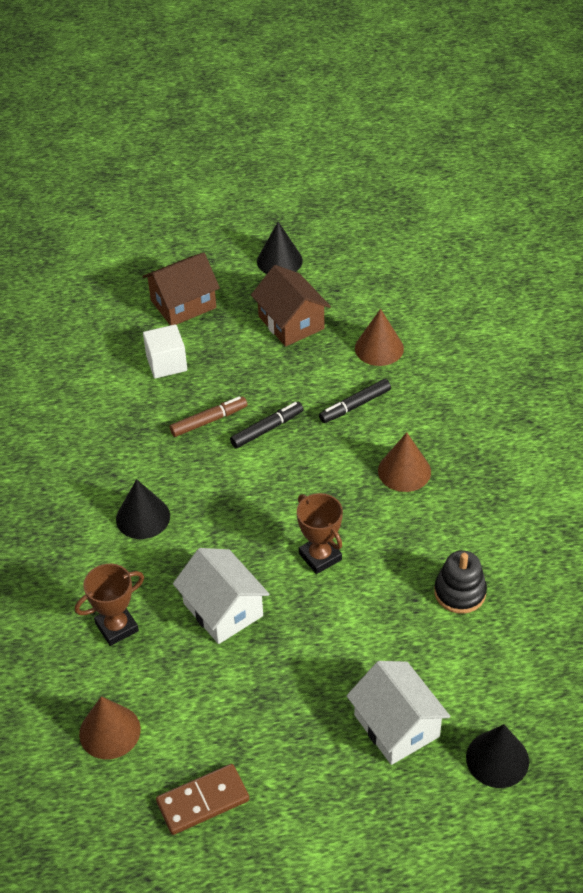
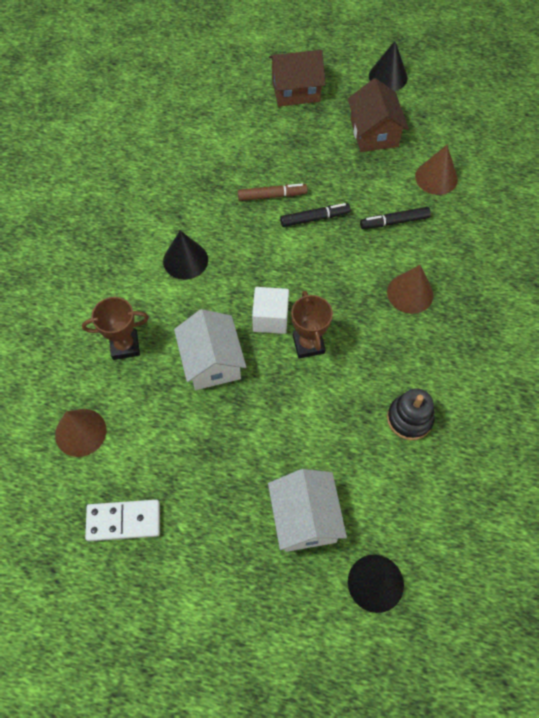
camera: 20 degrees right, 15 degrees up
white cube [143,324,187,378] -> white cube moved to [252,287,289,334]
brown domino [156,764,249,835] -> white domino [85,500,160,541]

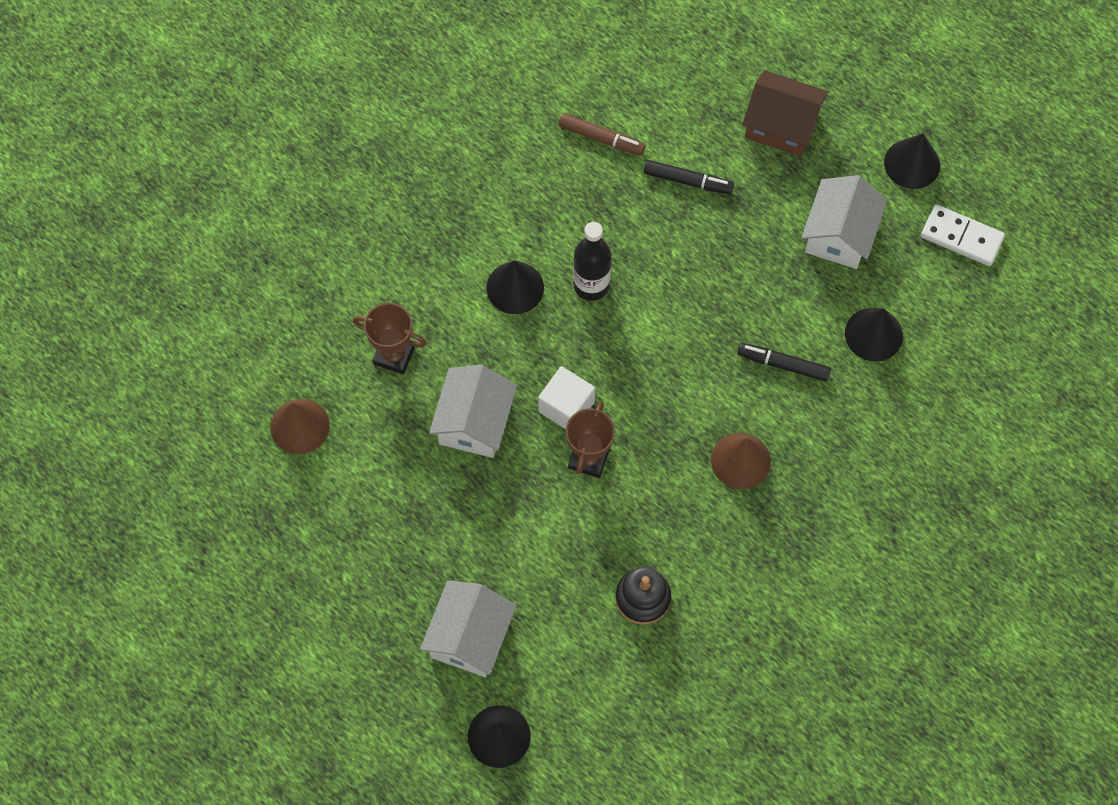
camera: 30 degrees right, 5 degrees up
white domino [85,500,160,541] -> white domino moved to [921,204,1005,266]
brown marker [238,184,308,201] -> brown marker moved to [558,113,645,156]
black marker [280,203,350,227] -> black marker moved to [644,160,734,194]
brown house [348,78,409,152] -> white house [801,175,887,269]
brown cone [415,145,458,195] -> black cone [845,308,903,362]
none -> black bottle [573,222,611,301]

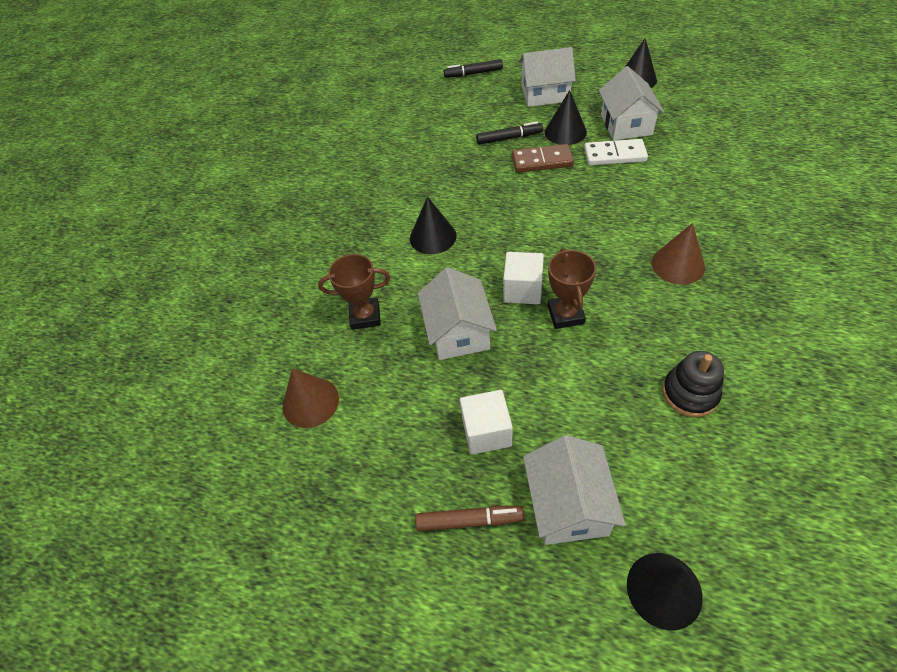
camera: 20 degrees left, 15 degrees down
brown marker [558,113,645,156] -> brown marker moved to [415,506,524,531]
black bottle [573,222,611,301] -> none
black marker [737,343,831,382] -> black marker moved to [444,59,503,78]
brown house [742,70,828,157] -> white house [519,47,576,107]
black cone [845,308,903,362] -> black cone moved to [545,90,587,145]
white domino [921,204,1005,266] -> white domino moved to [584,139,648,165]
none -> white cube [460,390,513,455]
none -> brown domino [512,144,574,173]

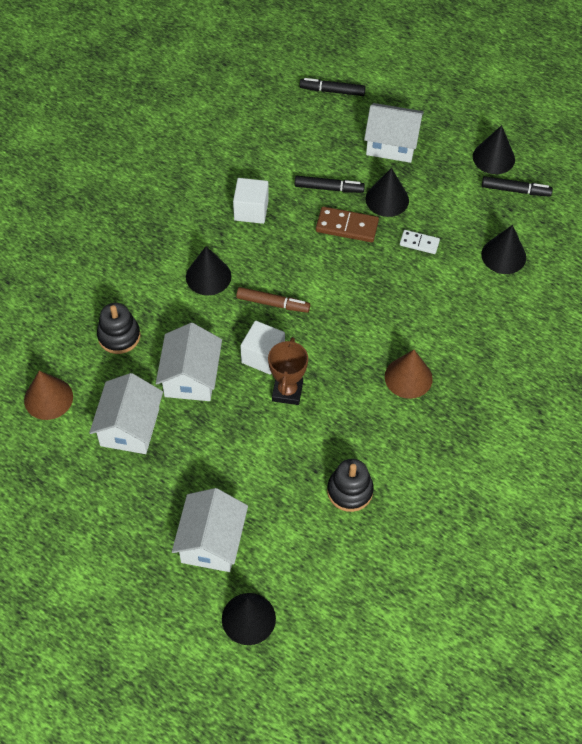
camera: 10 degrees right, 5 degrees up
brown trophy [318,254,390,330] -> black stacking toy [97,303,140,354]
brown marker [415,506,524,531] -> brown marker moved to [236,287,310,313]
white cube [460,390,513,455] -> white cube moved to [233,178,269,224]
white domino [584,139,648,165] -> white domino [400,230,440,254], size x0.63
white house [599,66,664,140] -> white house moved to [89,373,163,454]
none -> black cone [481,225,526,274]
none -> black marker [482,176,553,196]

